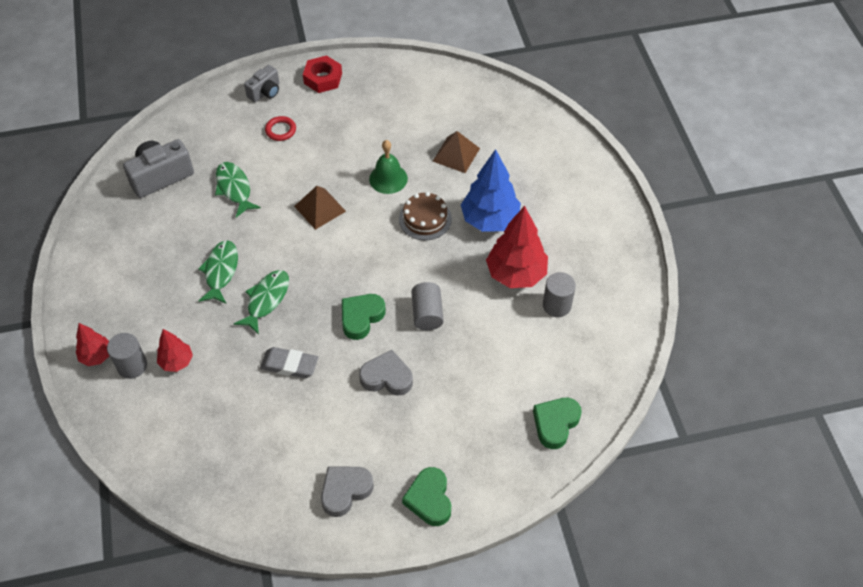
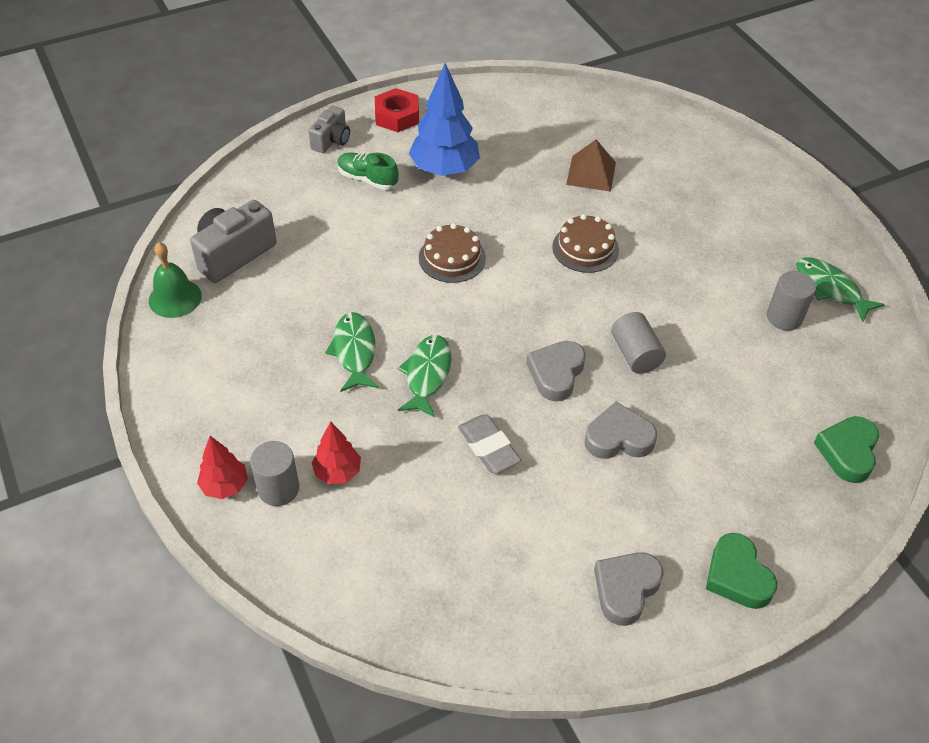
camera: 15 degrees left, 5 degrees down
green fish [215,162,261,217] -> green fish moved to [796,257,885,322]
grey eraser [260,347,318,378] -> grey eraser turned 60 degrees clockwise [458,415,521,473]
red ring [265,116,296,141] -> green shoe [337,152,399,190]
brown pyramid [294,186,346,230] -> brown cake [419,223,486,283]
green heart [342,294,386,340] -> grey heart [526,341,586,401]
green bell [369,140,408,194] -> green bell moved to [149,242,202,318]
blue tree [461,149,521,232] -> blue tree moved to [409,63,480,176]
red tree [486,206,548,288] -> none

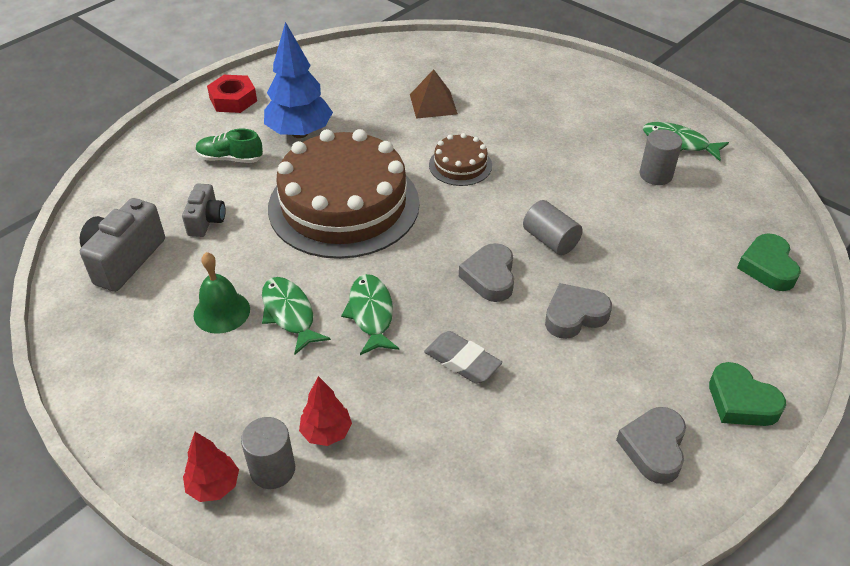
camera: 20 degrees left, 5 degrees down
green bell [149,242,202,318] -> green bell moved to [194,252,250,334]
grey camera [309,106,350,153] -> grey camera moved to [182,184,225,237]
brown cake [419,223,486,283] -> brown cake [268,129,420,259], size x2.27

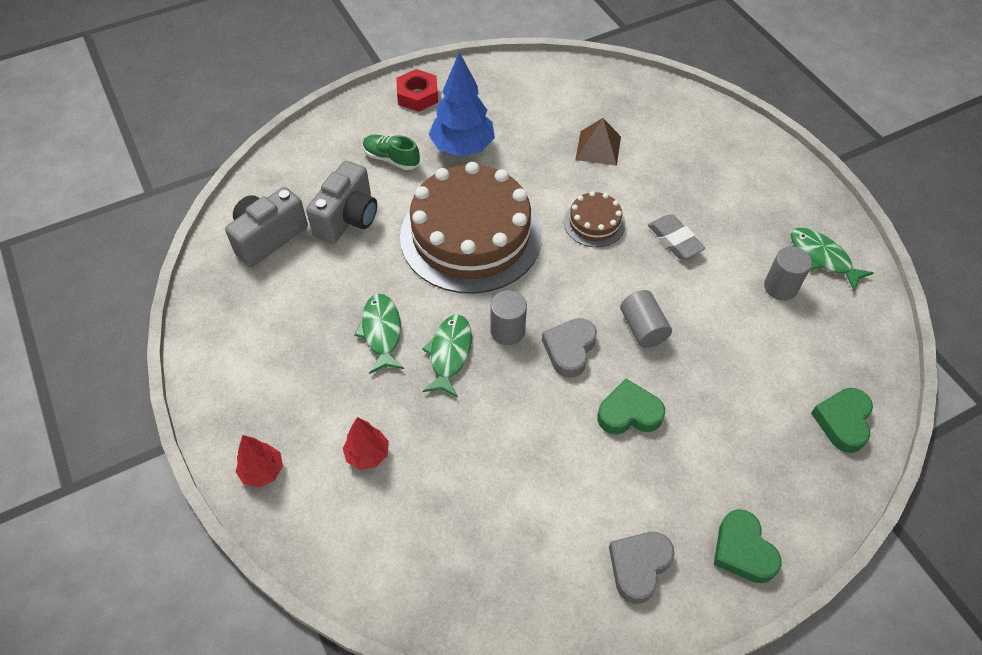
camera: 20 degrees right, 10 degrees up
grey camera [182,184,225,237] -> grey camera [306,161,377,244], size x1.63
green bell [194,252,250,334] -> none
grey cylinder [241,417,295,489] -> grey cylinder moved to [490,290,527,345]
grey eraser [424,331,502,384] -> grey eraser moved to [648,214,705,259]
grey heart [545,283,612,339] -> green heart [597,379,665,434]

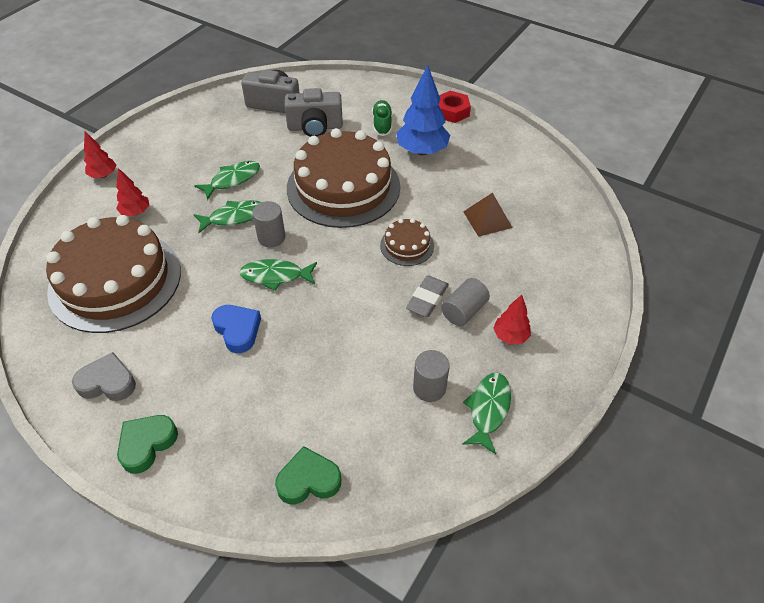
camera: 60 degrees right, 5 degrees down
grey heart [542,318,597,378] -> green fish [239,259,317,291]
green heart [597,379,665,434] -> blue heart [211,305,261,353]
grey cylinder [620,290,672,348] -> grey cylinder moved to [441,278,490,326]
none -> brown cake [46,215,181,333]
none -> red tree [493,295,531,344]

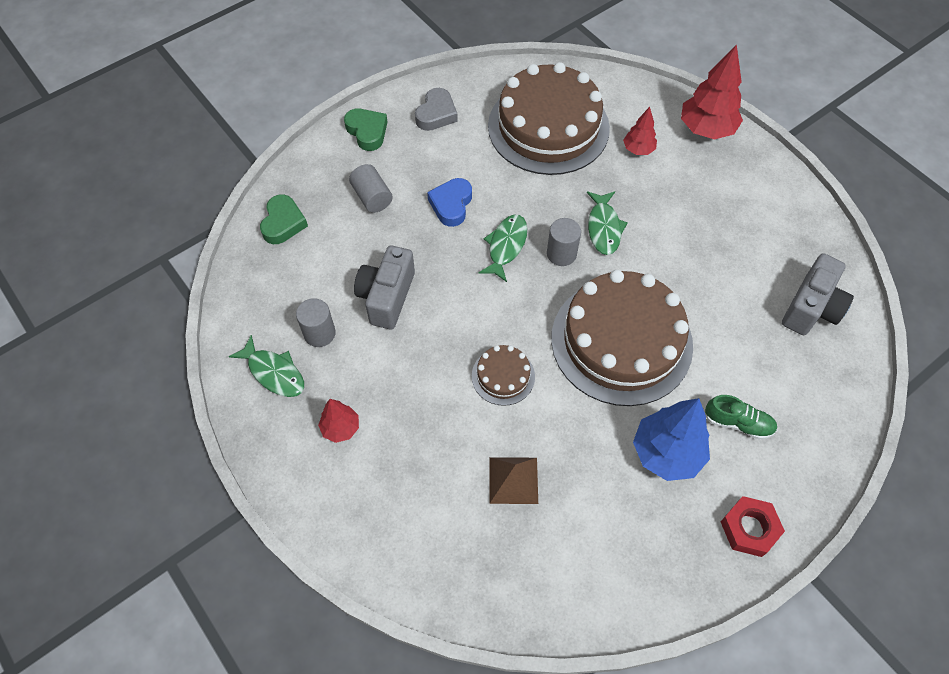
camera: 110 degrees right, 10 degrees up
red tree [84,131,116,178] -> red tree [681,45,743,140], size x1.82
green fish [194,161,260,200] -> none
blue heart [211,305,261,353] -> blue heart turned 120 degrees clockwise [427,178,472,227]
grey camera [284,88,343,137] -> grey camera moved to [354,246,415,329]
grey eraser [406,275,449,317] -> none
grey cylinder [441,278,490,326] -> grey cylinder moved to [349,164,393,213]

